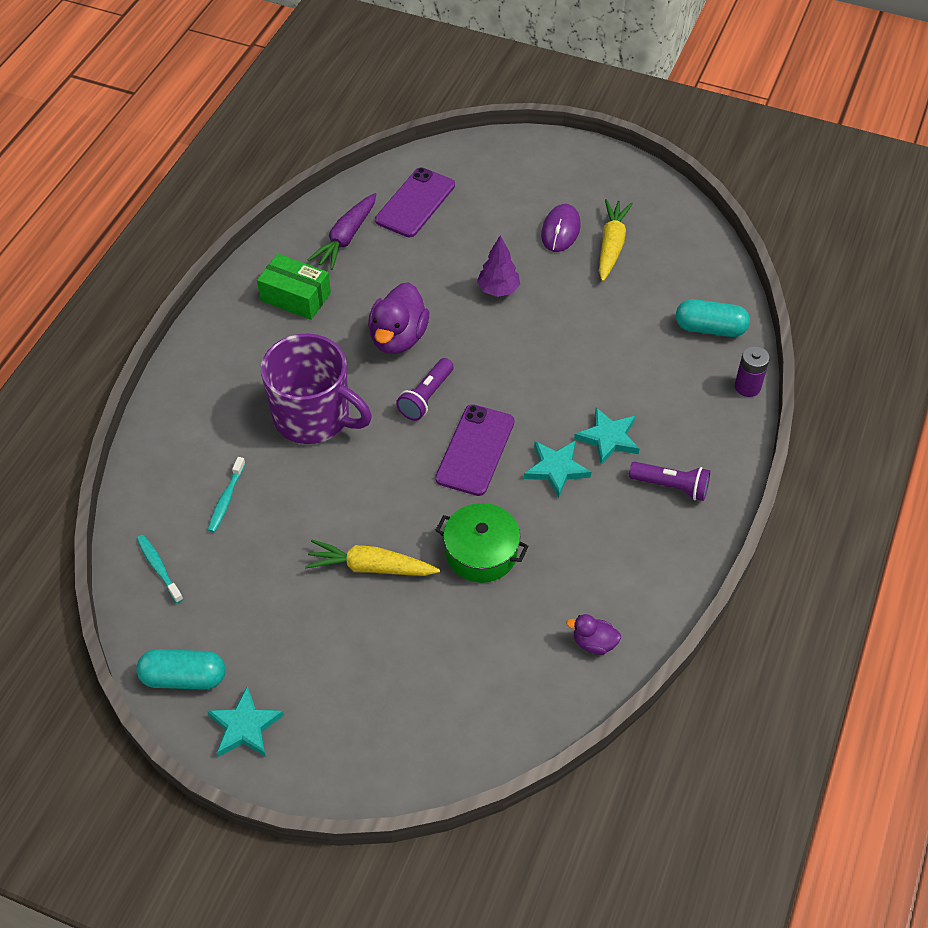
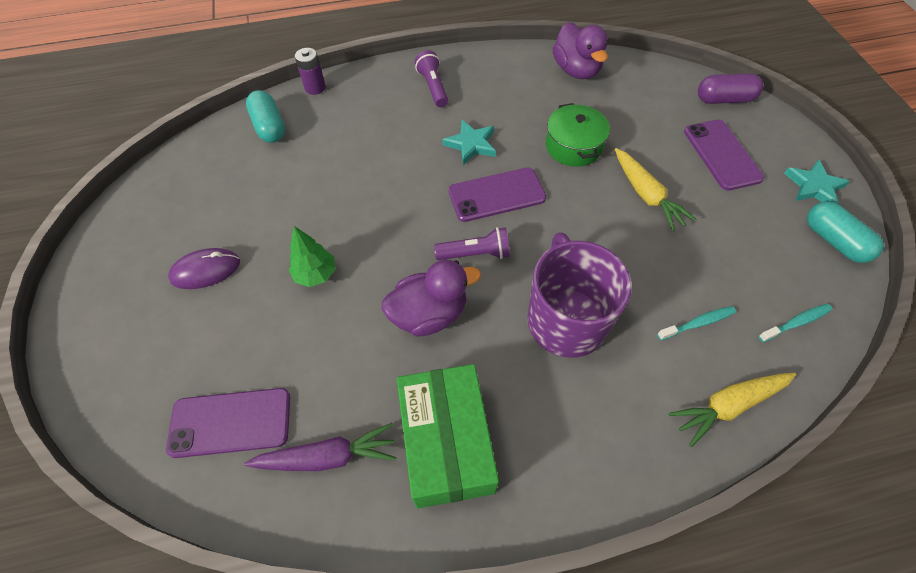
camera: 125 degrees left, 5 degrees up
turquoise toothbrush [137,535,183,603] -> turquoise toothbrush turned 135 degrees counterclockwise [758,304,832,342]
green box [257,254,331,320] -> green box [397,364,499,509], size x1.52
purple tree [477,236,520,297] -> green tree [289,226,335,287]
purple duck [566,614,621,655] -> purple duck [553,22,608,79], size x1.90
turquoise star [574,408,640,465] -> none
yellow carrot [599,199,633,282] -> yellow carrot moved to [669,373,796,447]
none -> purple phone [684,120,764,191]
none -> purple capsule [698,73,763,104]

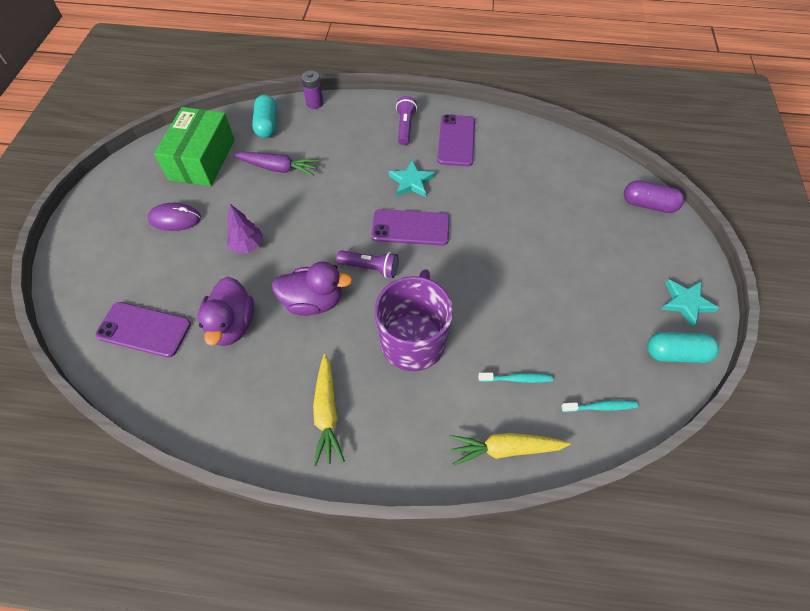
camera: 20 degrees right, 0 degrees up
purple carrot [244,423,396,471] -> purple carrot moved to [233,152,319,176]
green tree [289,226,335,287] -> purple tree [227,204,263,253]
green box [397,364,499,509] -> green box moved to [154,107,235,186]
green pot [546,103,610,167] -> none
purple duck [553,22,608,79] -> purple duck moved to [197,277,254,346]
yellow carrot [615,148,696,231] -> yellow carrot moved to [313,354,345,466]
purple phone [684,120,764,191] -> purple phone moved to [437,114,475,166]
turquoise capsule [807,201,884,263] -> turquoise capsule turned 75 degrees counterclockwise [647,332,719,363]

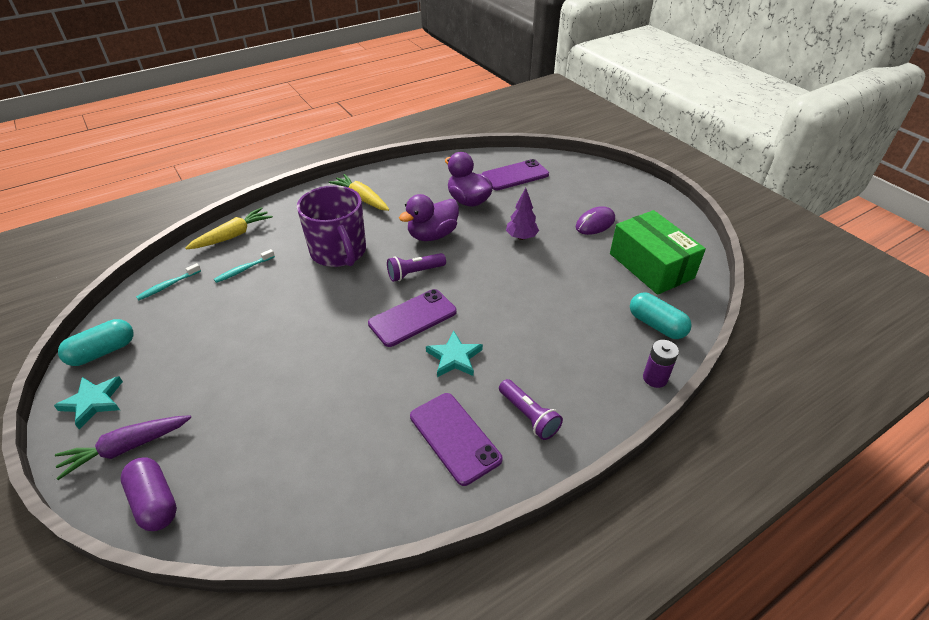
camera: 140 degrees right, 15 degrees down
purple carrot [233,152,319,176] -> purple carrot moved to [55,415,191,480]
purple capsule [624,180,684,213] -> purple capsule turned 75 degrees clockwise [121,458,177,531]

